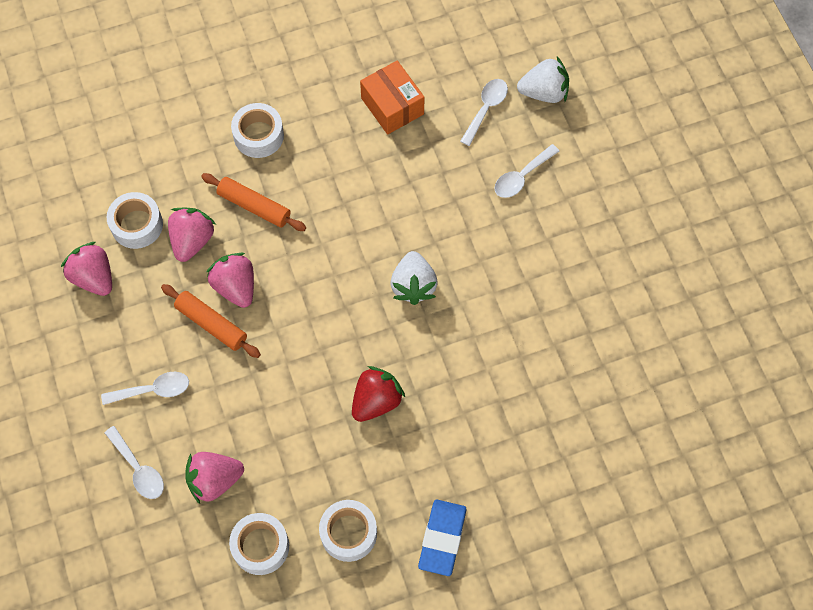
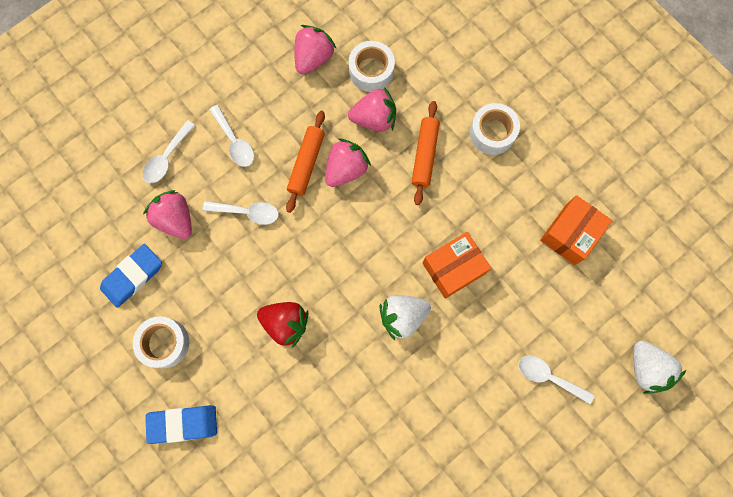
camera: 70 degrees right, 10 degrees up
white tape [229,513,289,575] -> blue eraser [100,244,162,308]
white spoon [460,79,508,146] -> white spoon moved to [203,201,279,225]
none -> orange box [423,232,491,299]

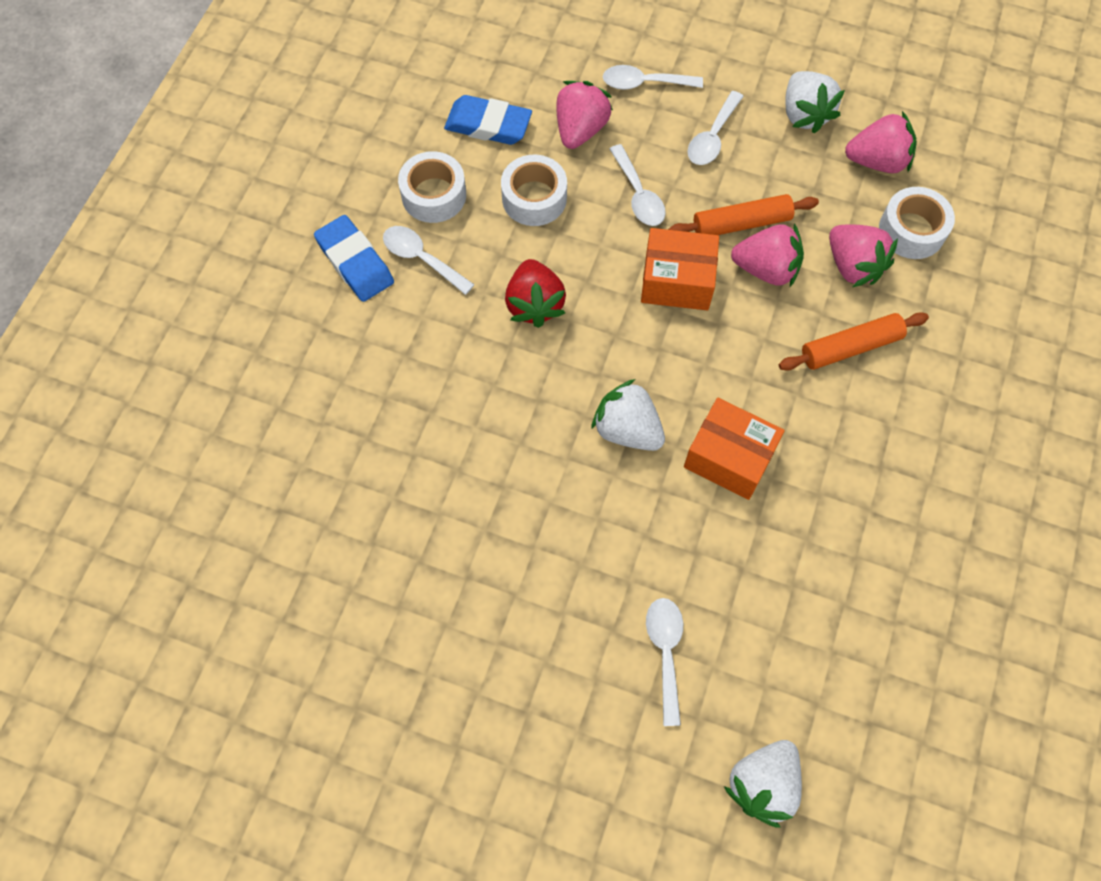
camera: 60 degrees right, 10 degrees down
white tape [470,103,520,155] -> white tape moved to [501,155,567,226]
orange box [540,195,612,265] -> orange box moved to [641,228,719,310]
none -> white spoon [383,226,475,295]
none -> white strawberry [785,71,845,134]

